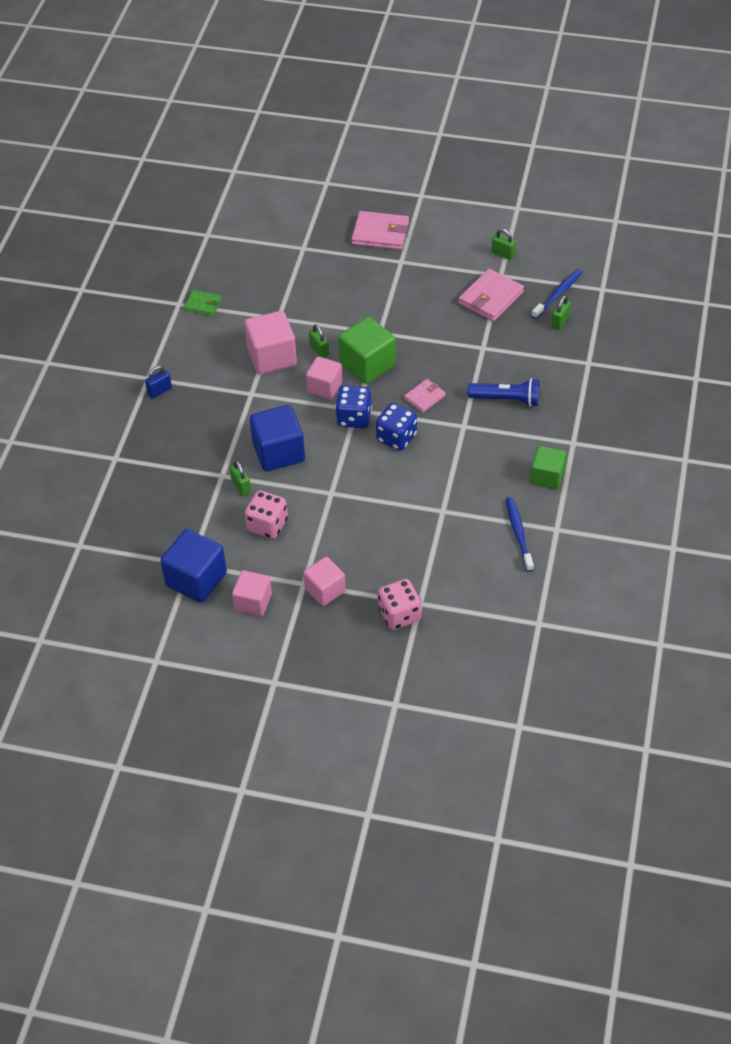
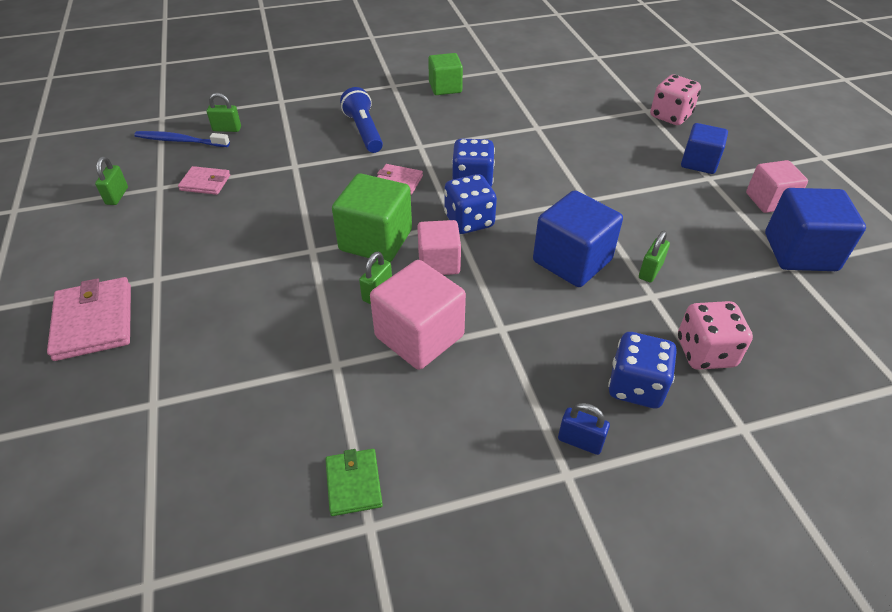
camera: 120 degrees left, 5 degrees down
pink dice [245,490,288,539] -> pink dice moved to [678,301,753,370]
pink cube [303,557,346,606] -> blue cube [681,123,728,174]
pink wallet [458,268,524,321] -> pink wallet [178,166,230,195], size x0.59
blue toothbrush [506,497,534,572] -> none
none -> blue dice [608,332,677,408]

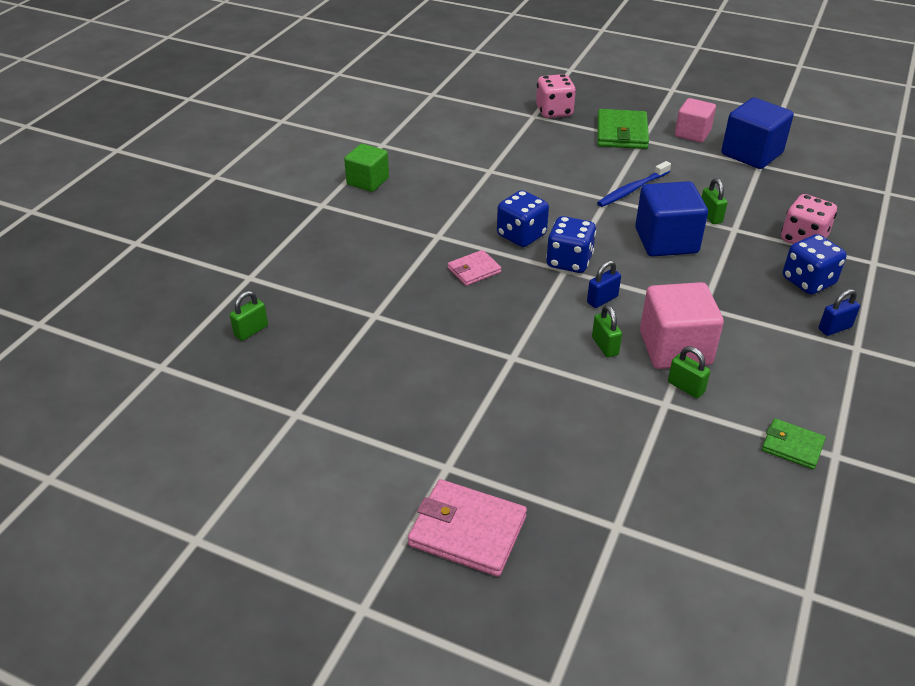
camera: 50 degrees left, 5 degrees down
green padlock [95,157,128,205] -> green padlock moved to [668,346,710,398]
blue toothbrush [134,131,230,147] -> blue toothbrush moved to [597,161,671,207]
pink wallet [178,166,230,195] -> none
green cube [332,173,412,262] -> none
blue flashlight [340,87,383,153] -> none
pink cube [417,220,461,275] -> blue padlock [587,260,621,308]
blue cube [681,123,728,174] -> green wallet [597,109,649,149]

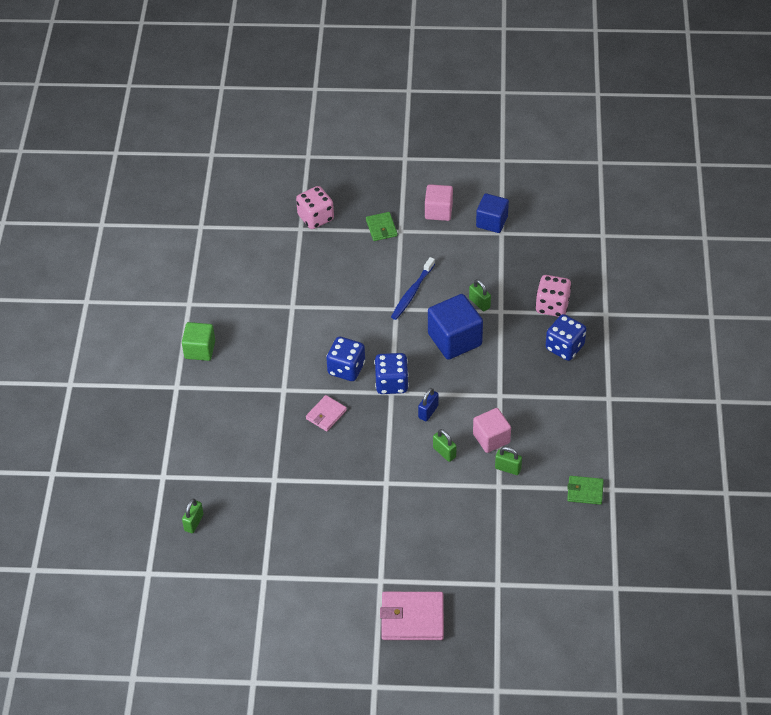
camera: 20 degrees left, 10 degrees up
green wallet [597,109,649,149] -> green wallet [366,212,398,241], size x0.59
pink cube [640,282,724,369] -> pink cube [473,408,511,453], size x0.66
blue cube [721,98,794,169] -> blue cube [476,193,509,233], size x0.66
blue padlock [819,289,860,336] -> none

